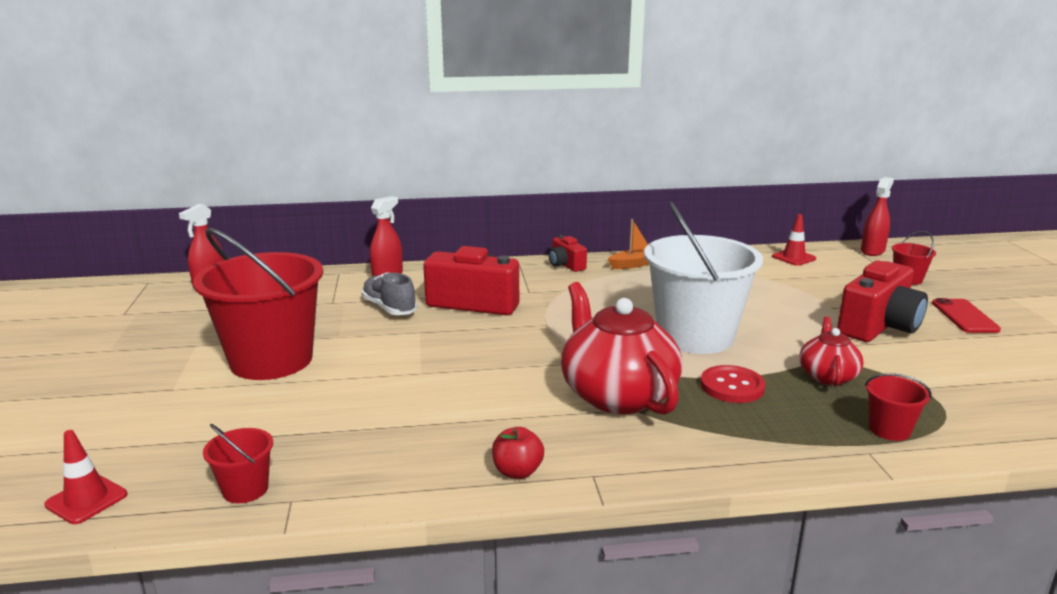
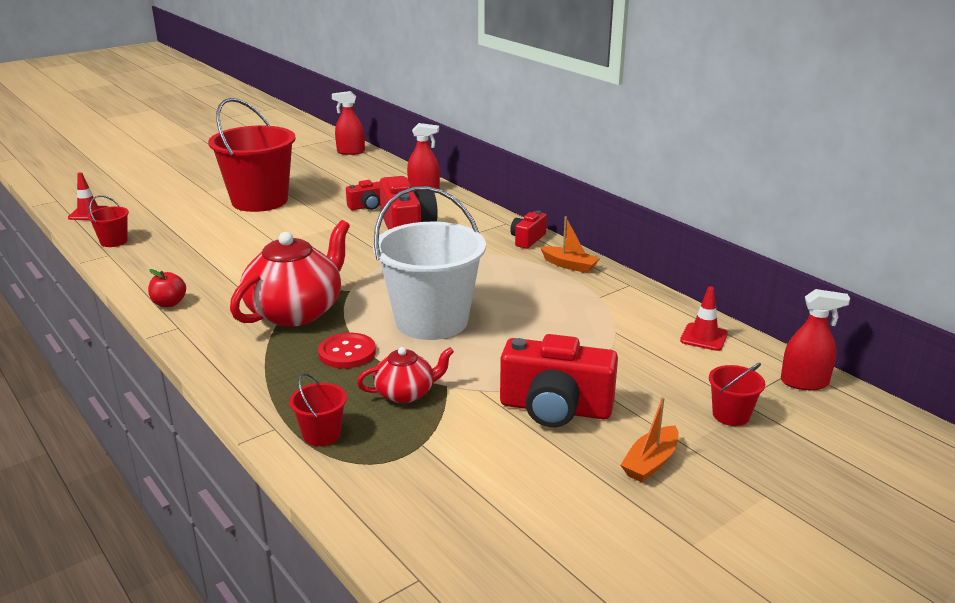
camera: 60 degrees right, 5 degrees up
grey shoe [361,272,417,315] -> red camera [346,180,381,210]
red phone [932,298,1001,333] -> orange boat [621,397,679,482]

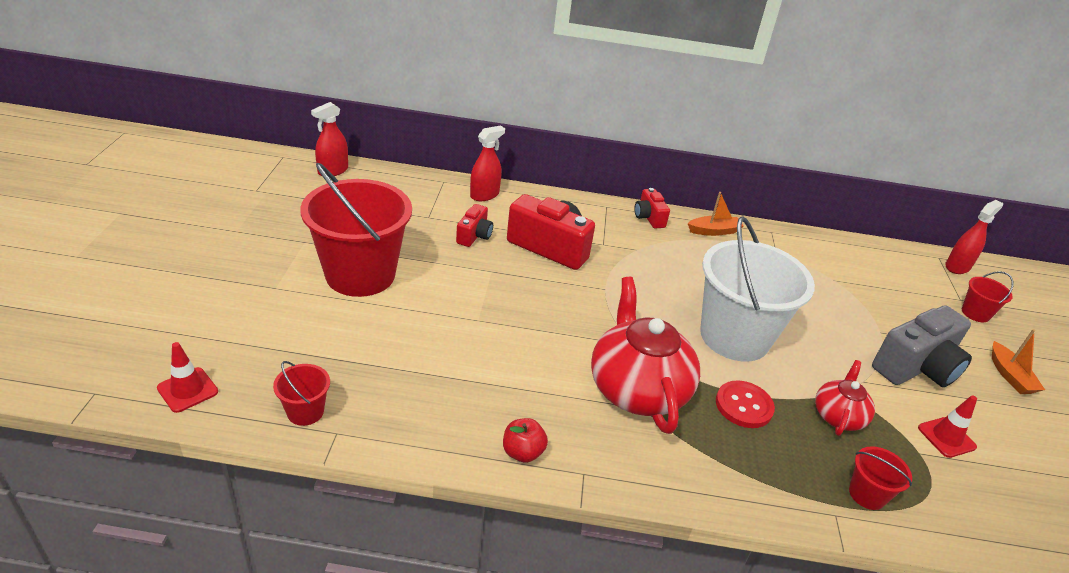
camera: 50 degrees left, 10 degrees up
red camera [500,334,618,427] -> grey camera [872,306,972,387]
red traffic cone [680,286,728,351] -> red traffic cone moved to [918,395,977,458]

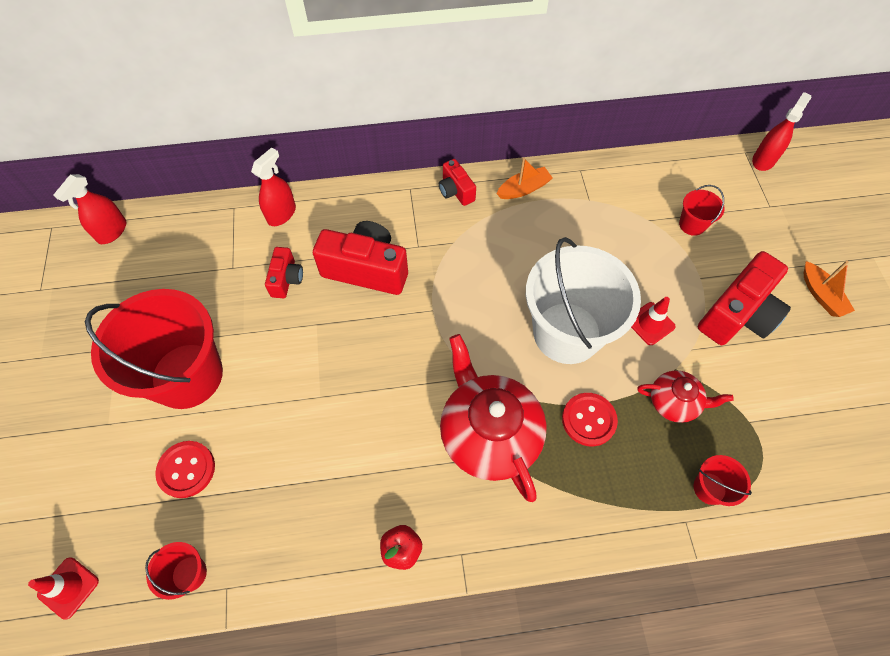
camera: 10 degrees left, 25 degrees up
red teapot [815,360,875,436] -> red teapot turned 90 degrees clockwise [637,370,734,423]
grey camera [872,306,972,387] -> red camera [698,251,791,345]
red traffic cone [918,395,977,458] -> red traffic cone moved to [631,297,676,345]
red bucket [962,271,1014,322] -> red bucket moved to [679,185,725,236]
none -> red button [155,441,215,498]

